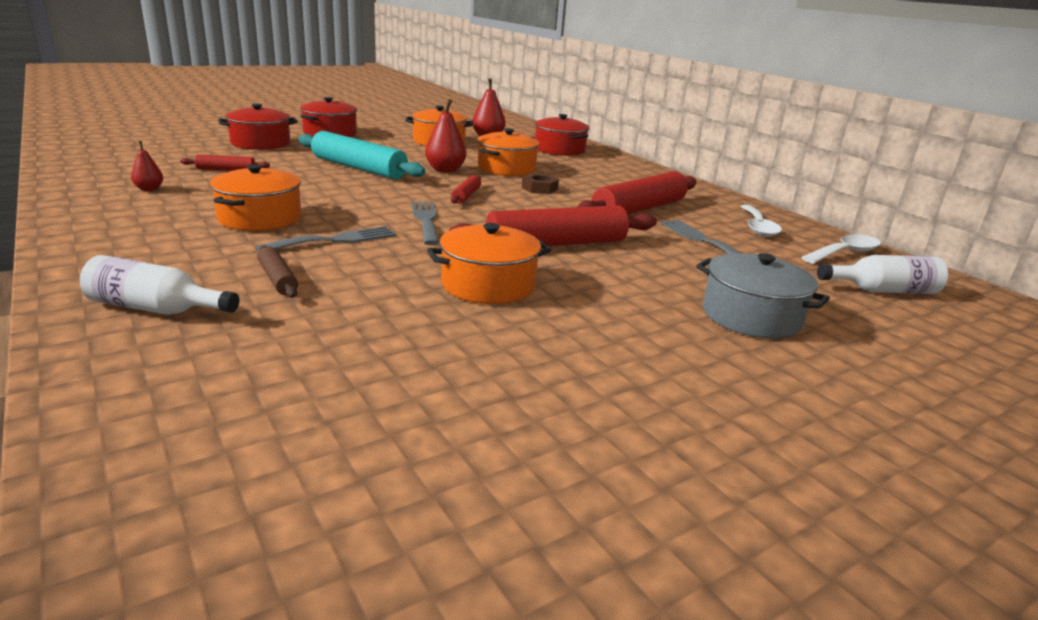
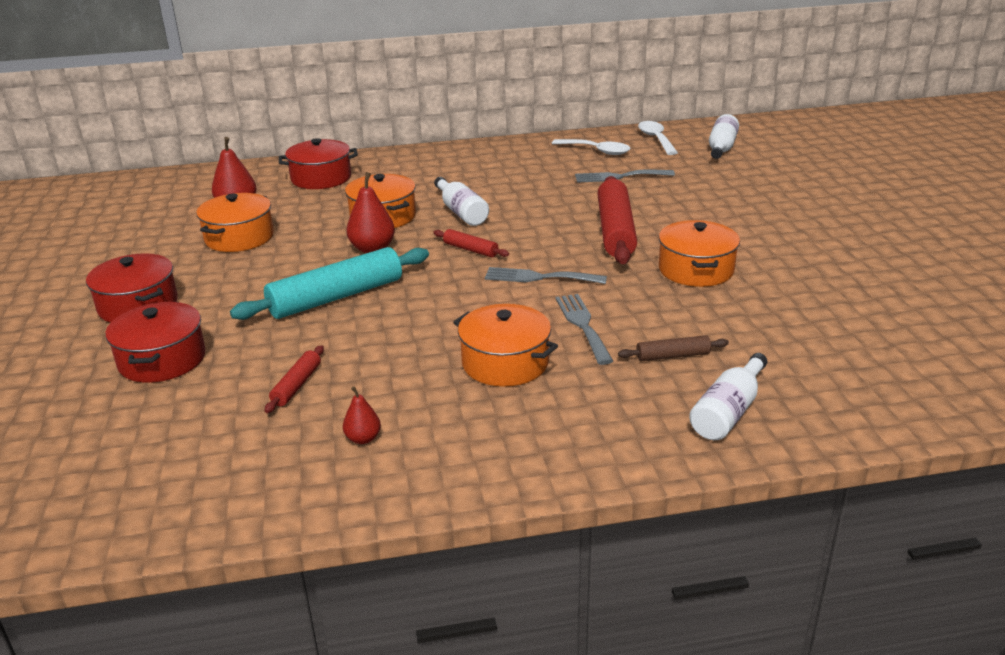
camera: 65 degrees left, 5 degrees up
brown nut [522,173,559,194] -> white bottle [434,177,489,226]
red rolling pin [577,171,697,215] -> none
grey pot [696,253,830,339] -> none

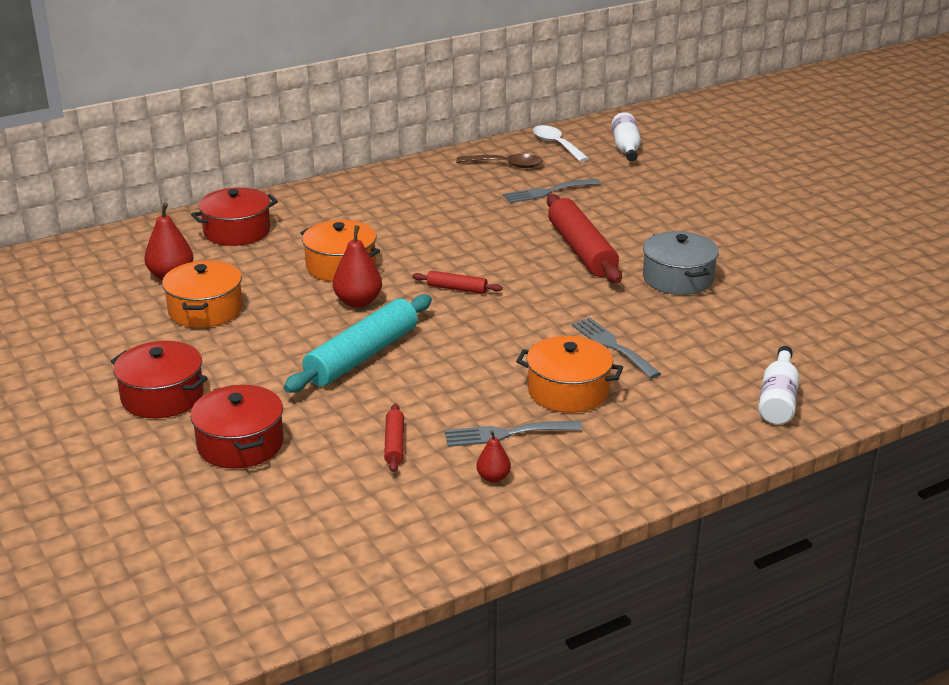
camera: 20 degrees left, 0 degrees up
white bottle [434,177,489,226] -> none
grey fork [485,267,607,284] -> grey fork moved to [445,421,582,447]
white spoon [552,139,630,155] -> brown spoon [456,154,543,168]
brown rolling pin [618,335,729,361] -> none
orange pot [659,220,740,287] -> grey pot [643,231,719,295]

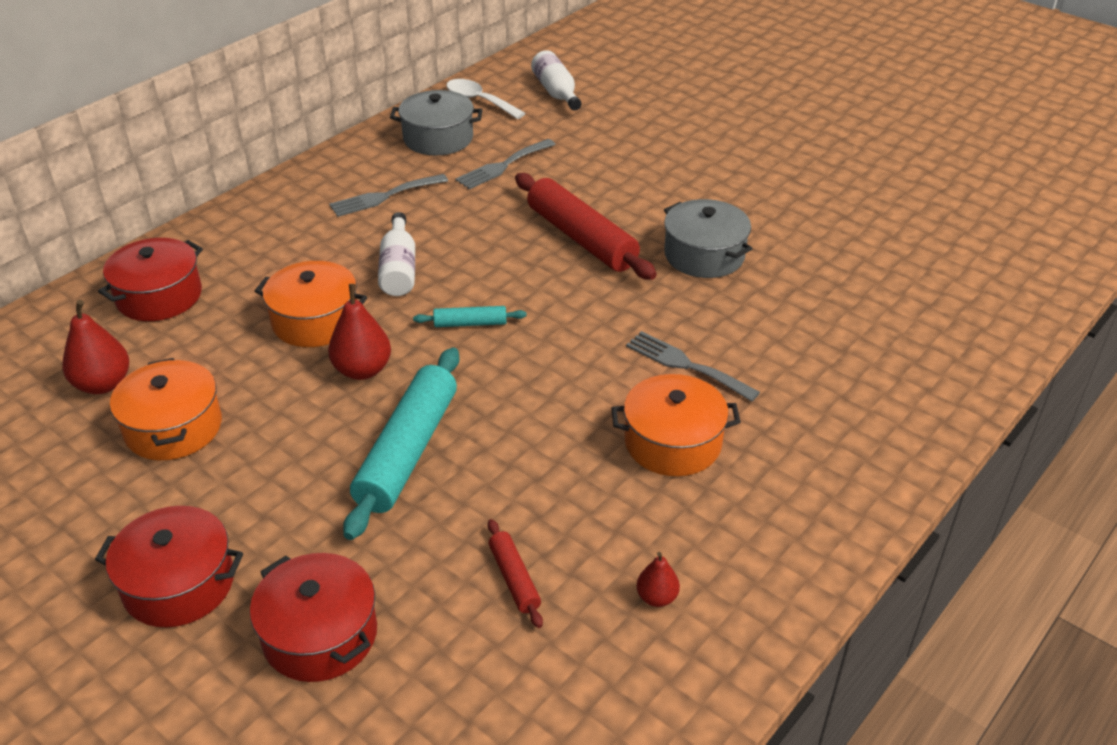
camera: 20 degrees left, 10 degrees up
red rolling pin [412,271,503,294] -> turquoise rolling pin [413,306,527,327]
grey fork [445,421,582,447] -> grey fork moved to [329,174,448,217]
brown spoon [456,154,543,168] -> grey pot [390,90,483,155]
white bottle [758,346,799,425] -> white bottle moved to [378,212,415,296]

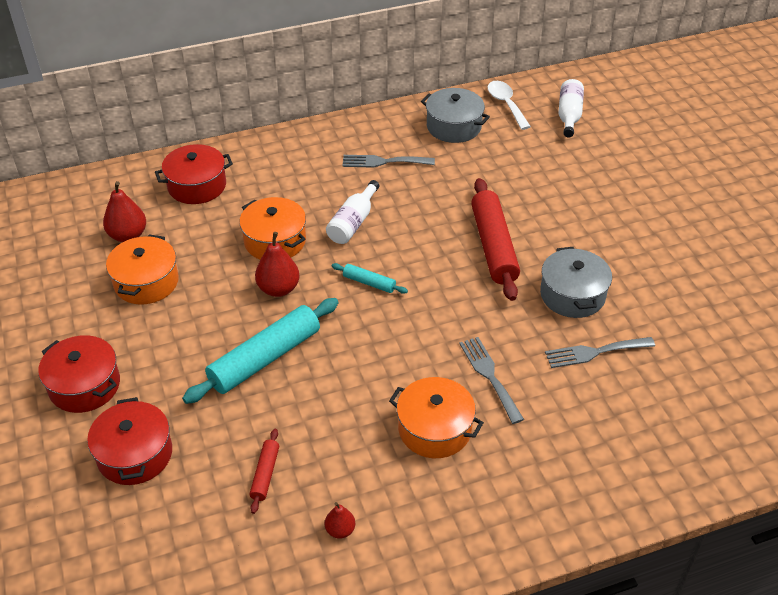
camera: 30 degrees right, 5 degrees up
grey fork [455,139,556,189] -> grey fork moved to [545,337,655,368]

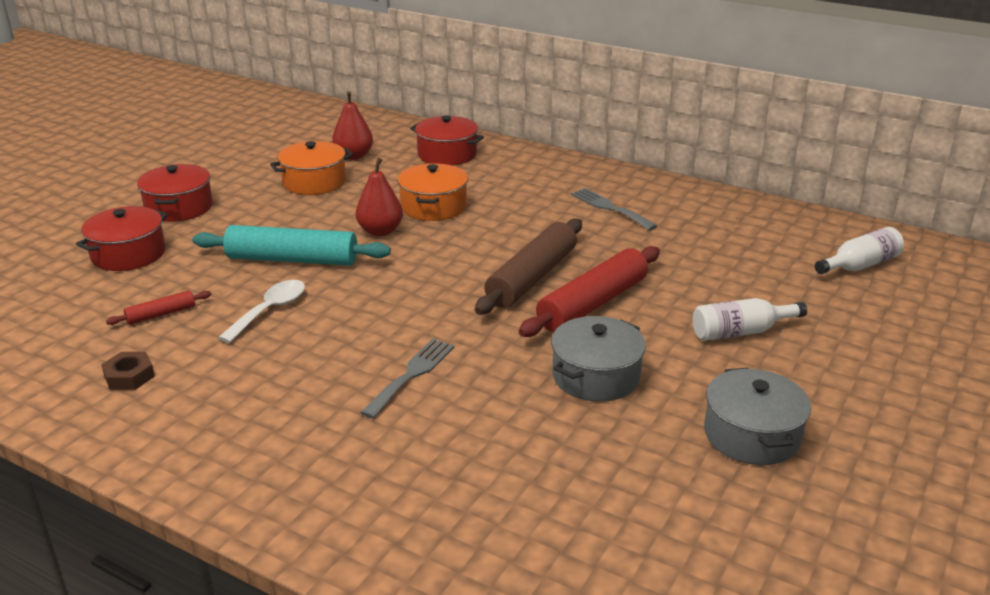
camera: 50 degrees right, 15 degrees down
red pear [325,502,355,539] -> brown nut [101,352,155,390]
white bottle [326,180,379,244] -> white bottle moved to [693,298,807,341]
turquoise rolling pin [332,263,408,294] -> none
orange pot [389,377,484,458] -> none
grey pot [421,88,490,143] -> grey pot moved to [704,368,811,465]
white spoon [487,81,531,130] -> white spoon moved to [218,280,305,343]
grey fork [545,337,655,368] -> none
none -> brown rolling pin [475,218,582,315]

